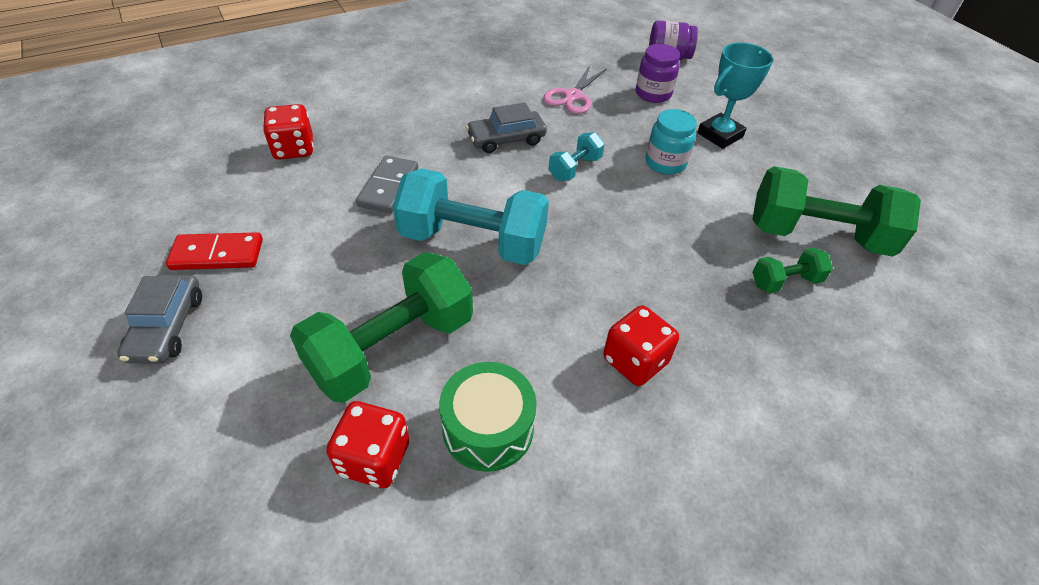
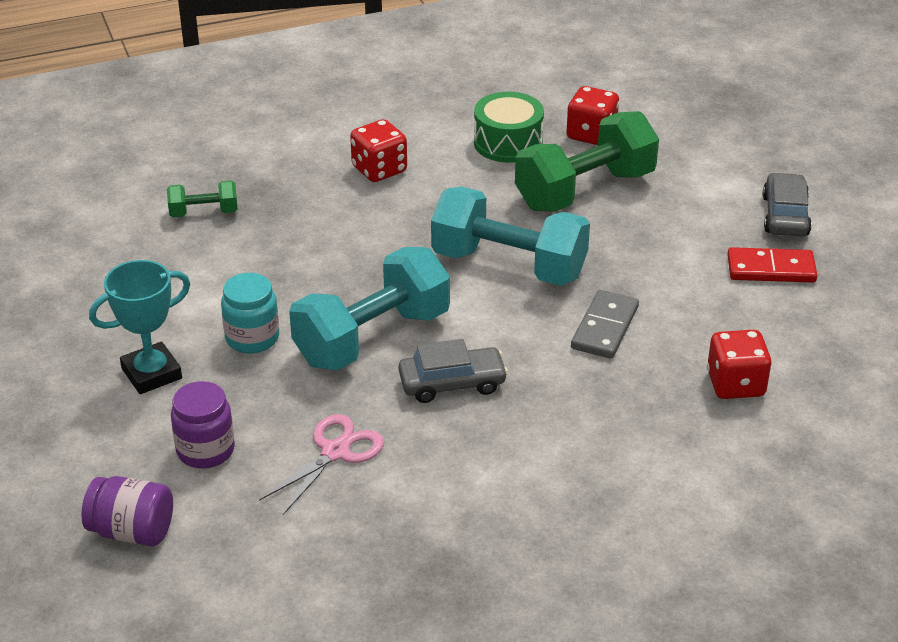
camera: 170 degrees left, 10 degrees down
turquoise dumbbell [548,132,604,181] -> turquoise dumbbell [289,247,450,371], size x2.08
green dumbbell [752,166,921,257] -> none

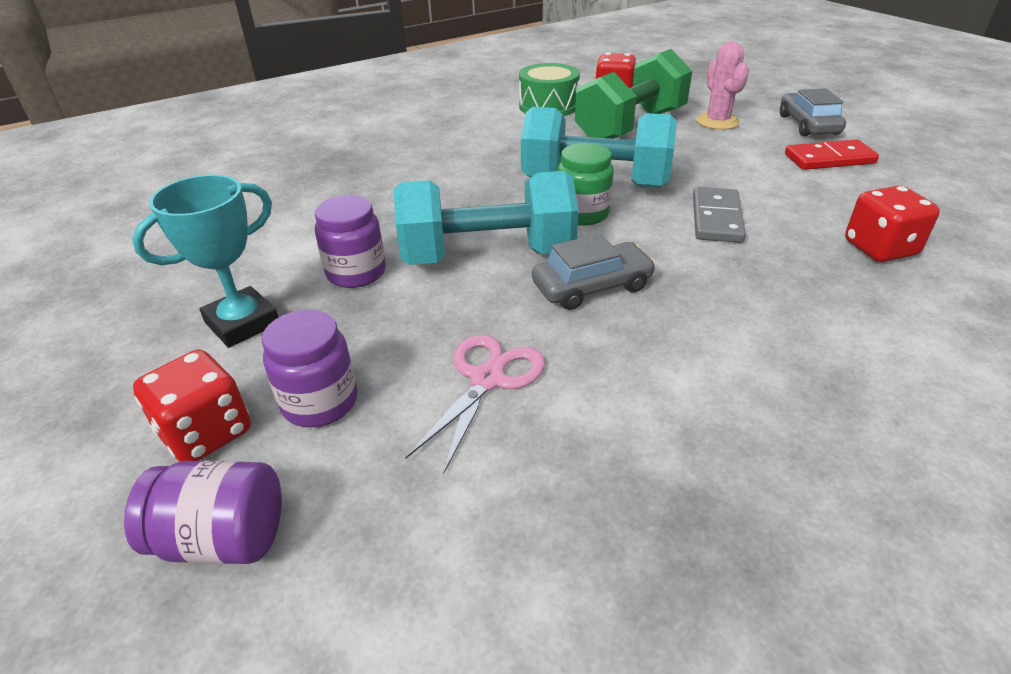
camera: 10 degrees left, 0 degrees up
green dumbbell [167,180,238,217] -> none
turquoise jar [221,273,279,354] -> purple jar [315,195,386,288]
turquoise dumbbell [289,247,450,371] -> turquoise dumbbell turned 45 degrees clockwise [394,171,579,265]
red dice [350,119,407,182] -> red dice moved to [133,350,251,462]
none -> green jar [557,143,614,226]
none -> pink cactus [696,42,749,130]

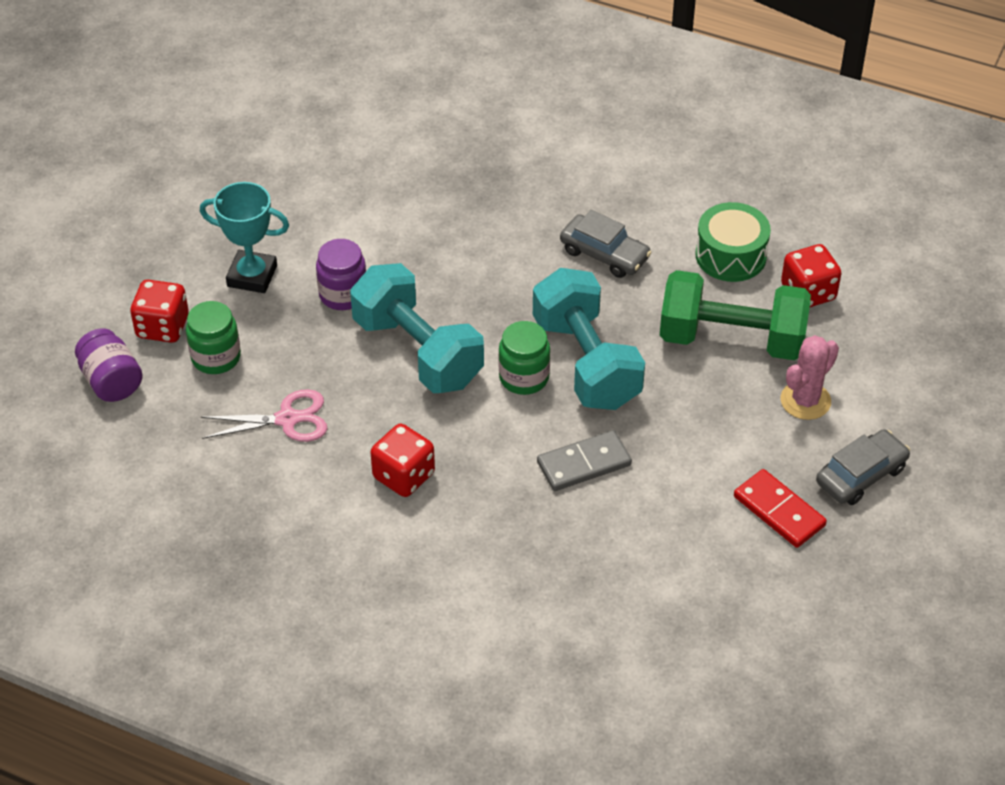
camera: 55 degrees right, 10 degrees up
purple jar [262,309,357,427] -> green jar [186,301,241,374]
grey car [532,234,656,310] -> grey car moved to [560,210,652,278]
red dice [845,186,940,262] -> red dice moved to [371,424,435,497]

